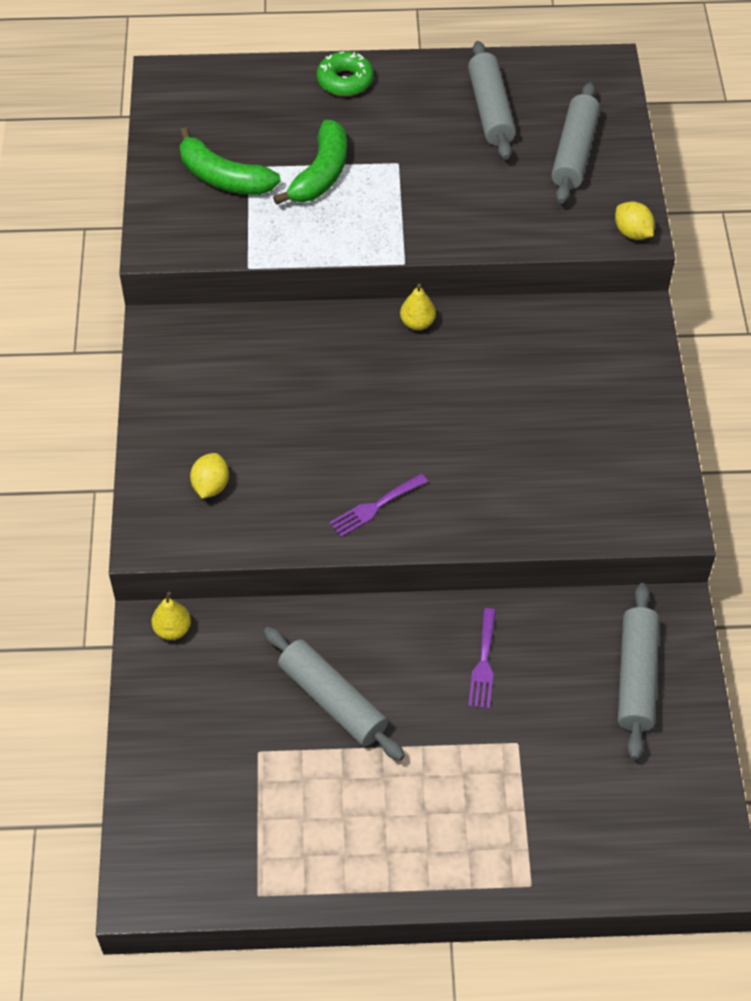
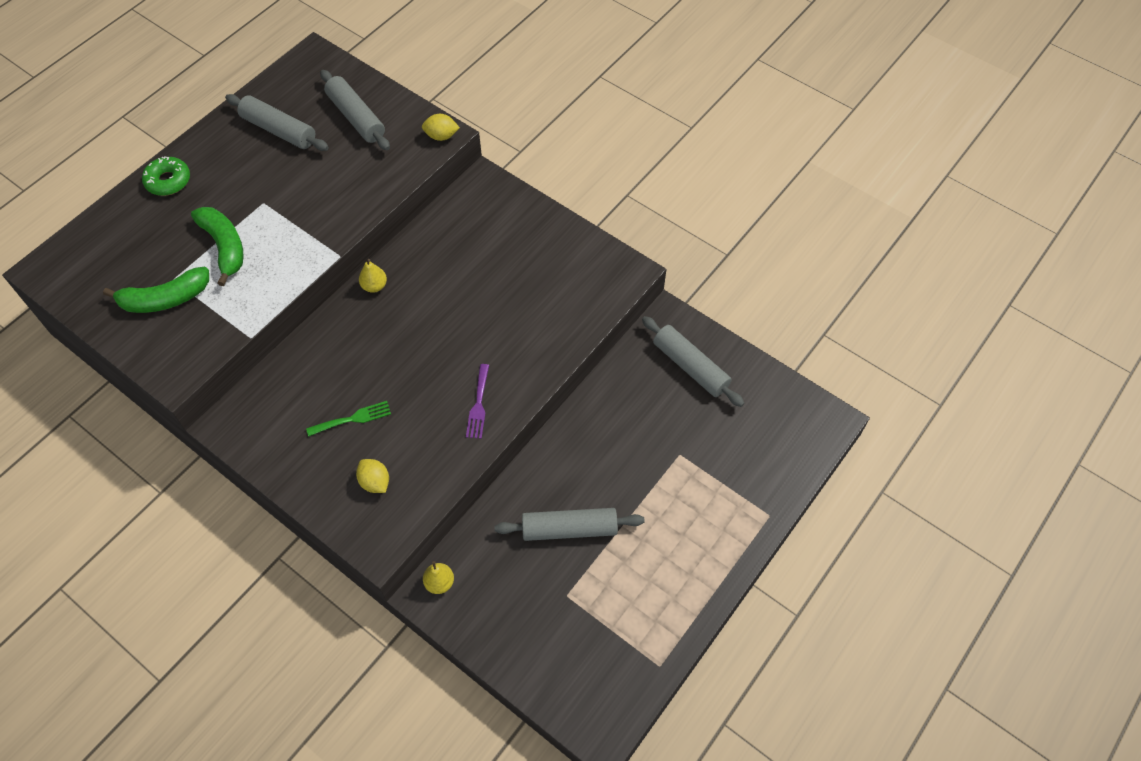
camera: 50 degrees left, 5 degrees up
purple fork [468,608,496,709] -> none
none -> green fork [306,401,391,437]

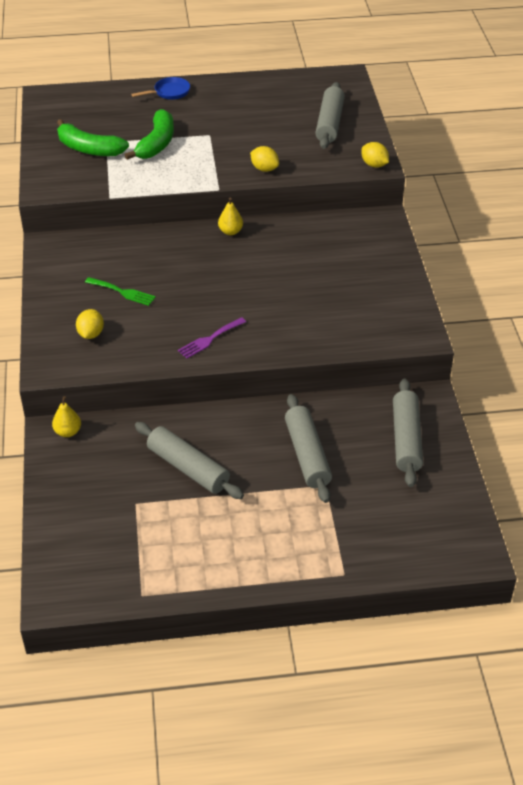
camera: 45 degrees right, 15 degrees down
green donut [142,156,190,196] -> blue pan [131,77,190,100]
grey rolling pin [225,94,329,151] -> grey rolling pin moved to [285,394,332,503]
none -> yellow lemon [250,146,279,172]

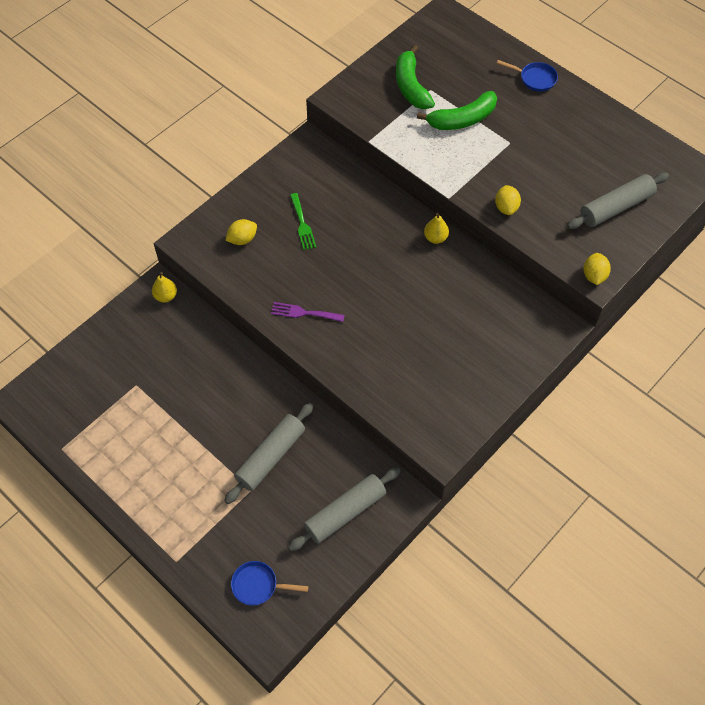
camera: 50 degrees right, 15 degrees up
grey rolling pin [135,422,244,499] -> none
none -> blue pan [231,561,308,606]

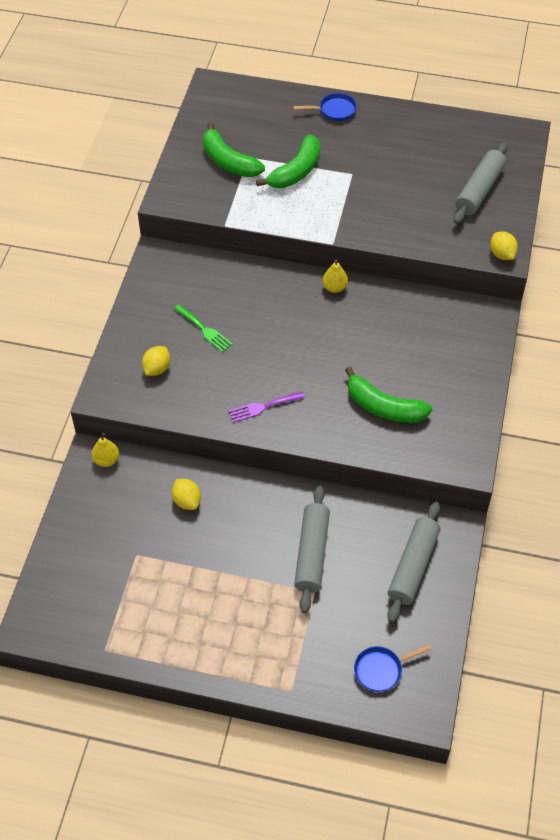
camera: 30 degrees left, 5 degrees down
yellow lemon [495,185,521,215] -> yellow lemon moved to [172,479,201,510]
none -> green banana [345,367,433,423]

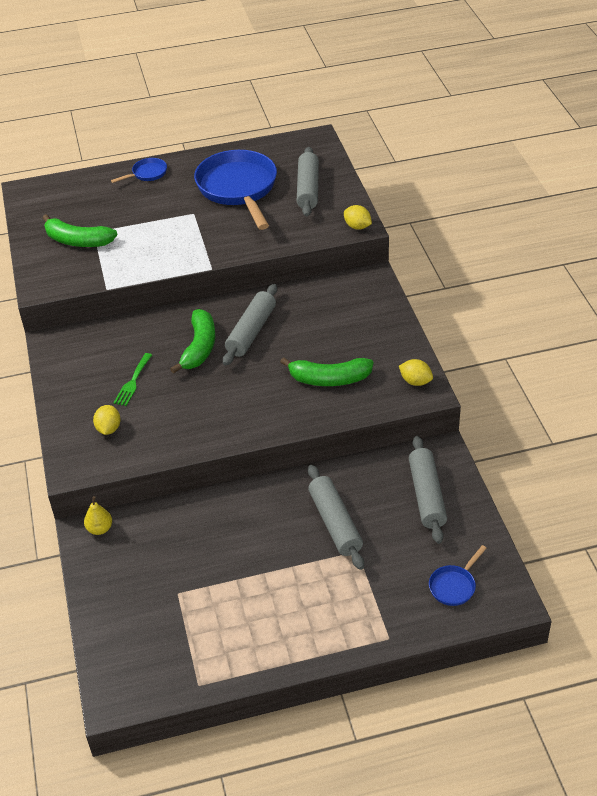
camera: 25 degrees left, 10 degrees down
yellow lemon [172,479,201,510] -> yellow lemon moved to [399,359,433,386]
green fork [174,304,232,352] -> green fork turned 90 degrees clockwise [113,353,152,406]
purple fork [228,391,305,422] -> none
green banana [256,134,320,188] -> green banana moved to [170,309,215,374]
yellow pear [323,259,348,293] -> none
none -> blue pan [194,150,277,230]
none -> grey rolling pin [223,284,277,366]

